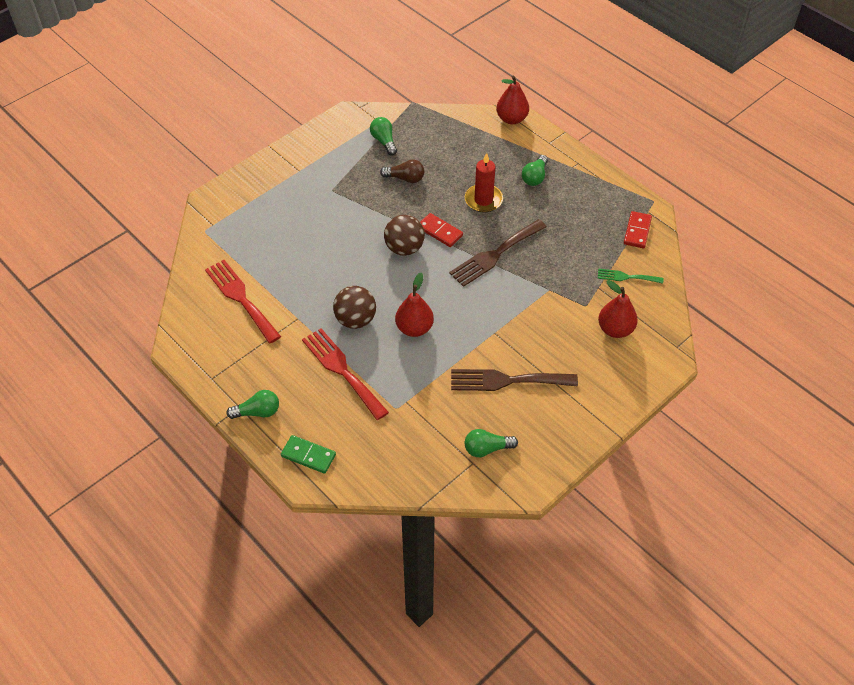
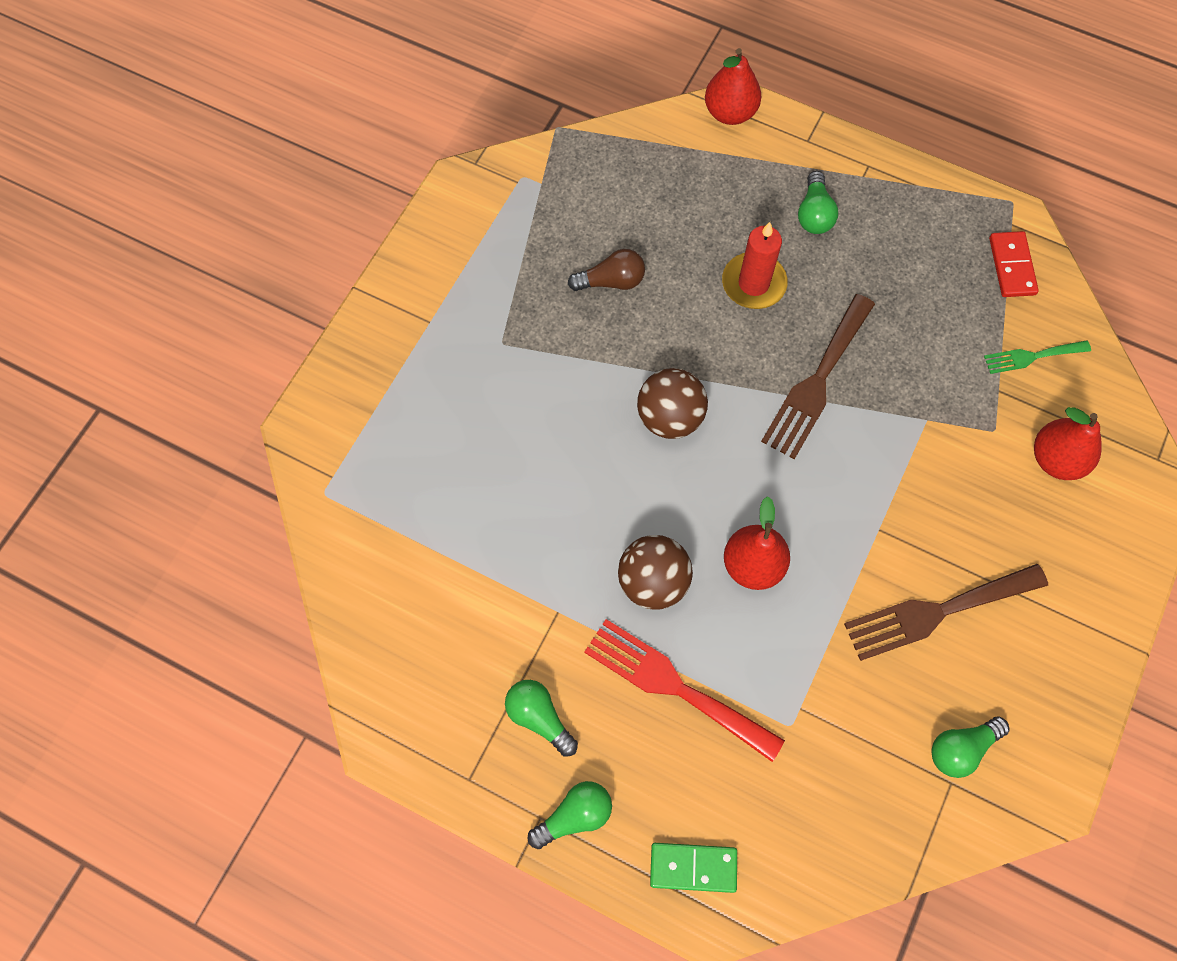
camera: 20 degrees left, 15 degrees up
red fork [205,260,281,343] -> none
green light bulb [370,117,397,156] -> green light bulb moved to [505,680,578,757]
red domino [420,213,463,247] -> none

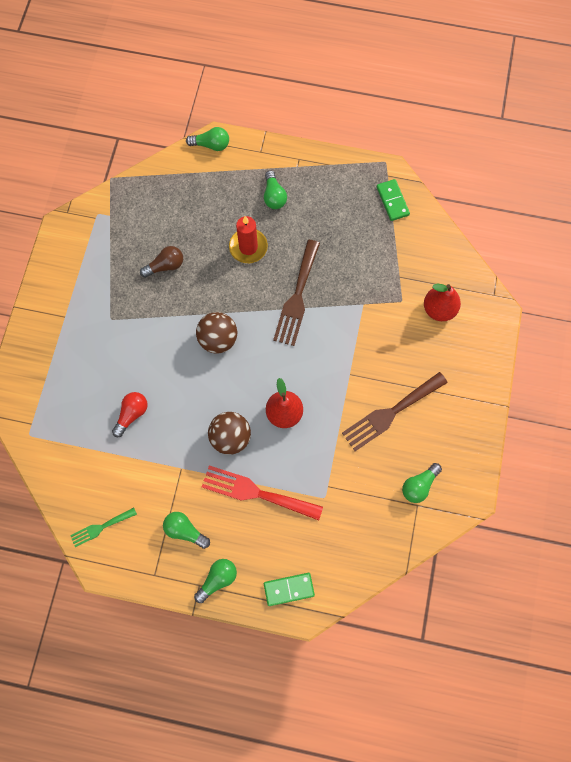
camera: 15 degrees left, 5 degrees up
red pear [705,48,761,125] -> green light bulb [186,127,229,151]
green fork [984,341,1091,374] -> green fork moved to [70,508,137,547]
red domino [989,231,1039,297] -> green domino [377,179,410,221]
none -> red light bulb [112,392,148,437]

